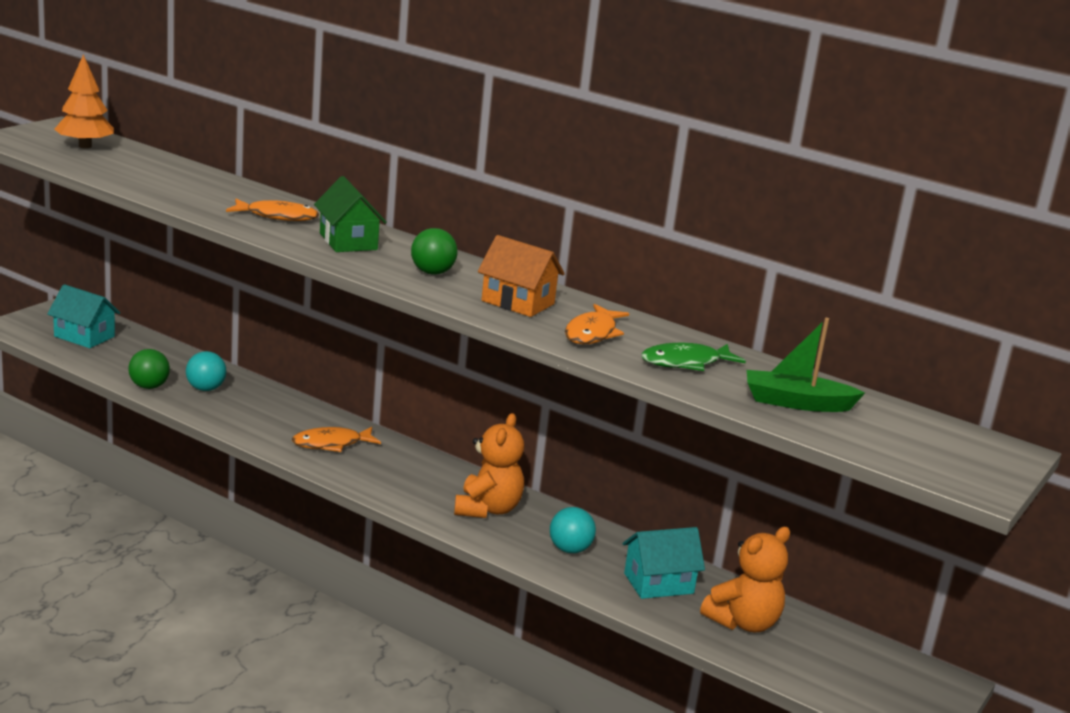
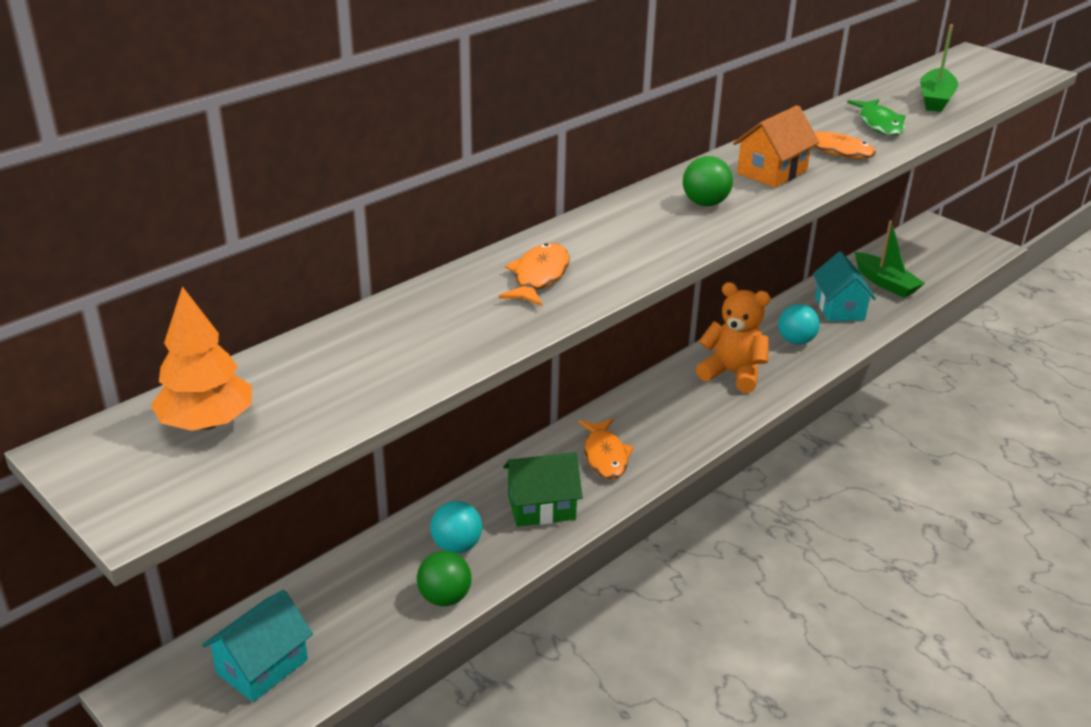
camera: 75 degrees left, 10 degrees up
green house [314,176,387,252] -> green house moved to [503,452,583,527]
orange teddy bear [700,527,790,632] -> green boat [855,220,925,298]

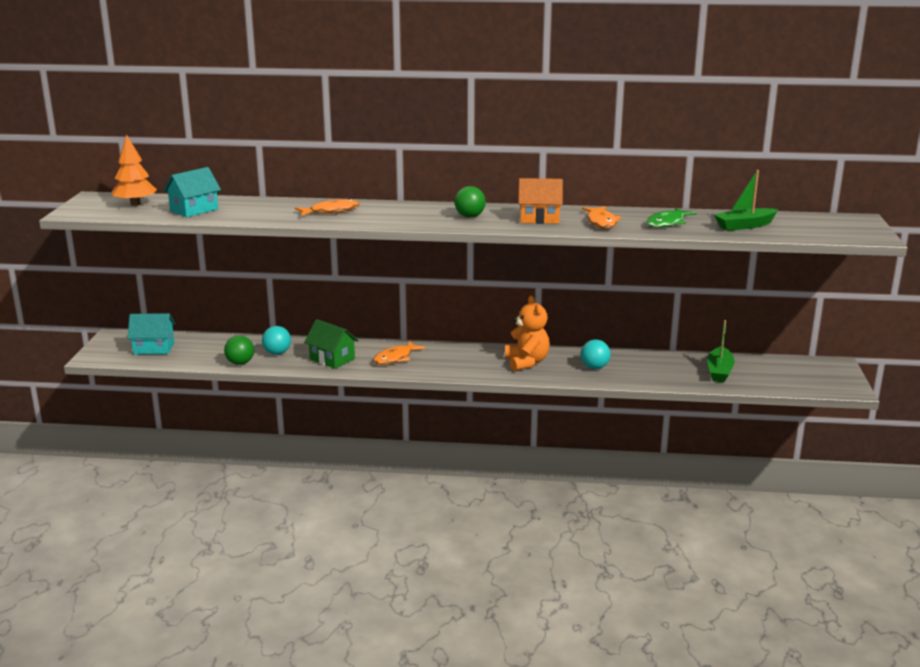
camera: 50 degrees right, 10 degrees down
turquoise house [813,252,876,321] -> turquoise house moved to [164,167,221,217]

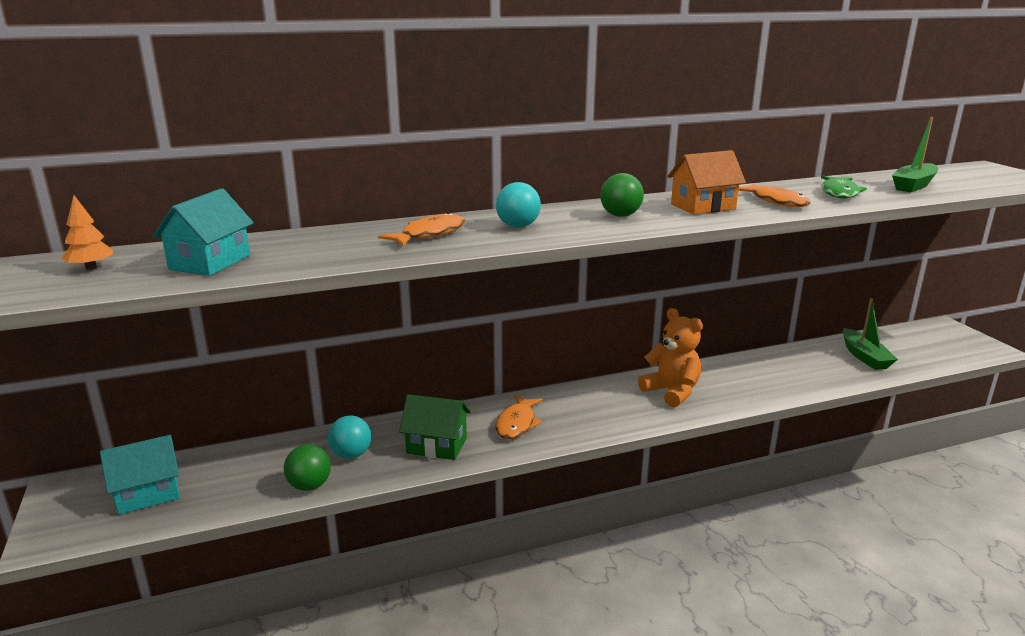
camera: 25 degrees left, 0 degrees up
orange tree [112,135,157,206] -> orange tree [61,195,113,270], size x0.61
turquoise ball [581,339,611,369] -> turquoise ball moved to [496,182,541,228]

